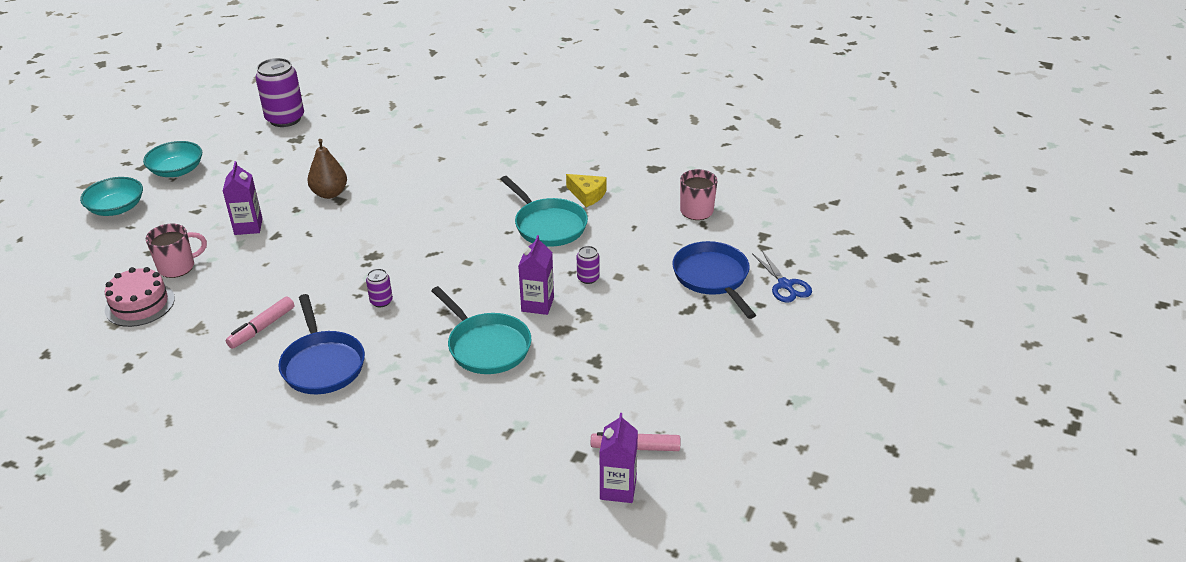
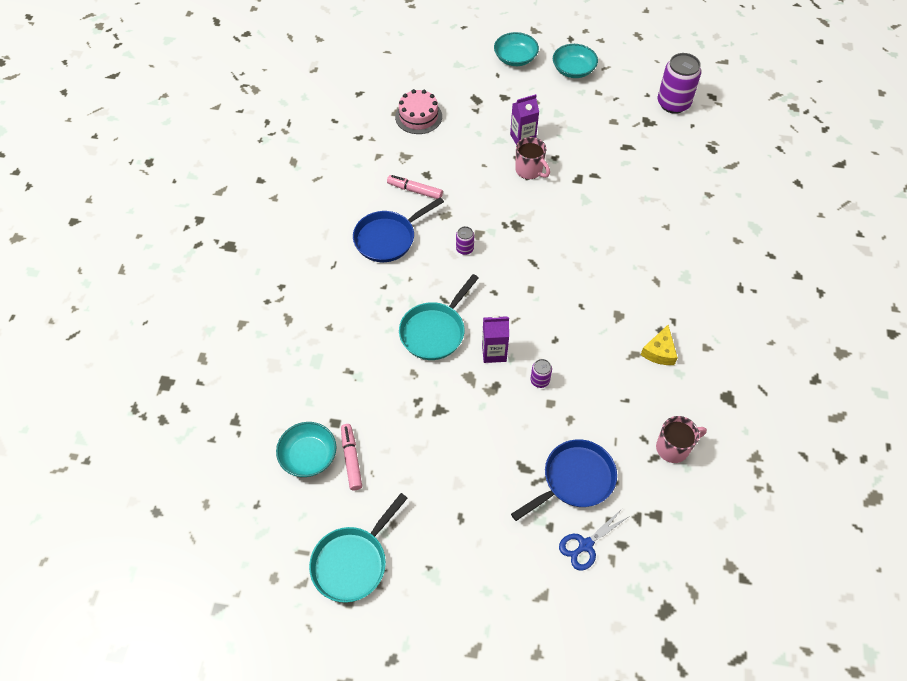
camera: 75 degrees right, 20 degrees up
pink mug [146,224,207,278] -> pink mug moved to [515,137,550,179]
brown pear [308,139,347,199] -> none
turquoise pan [500,176,588,247] -> turquoise pan moved to [309,493,407,603]
purple carton [600,413,638,503] -> turquoise bowl [276,422,336,477]

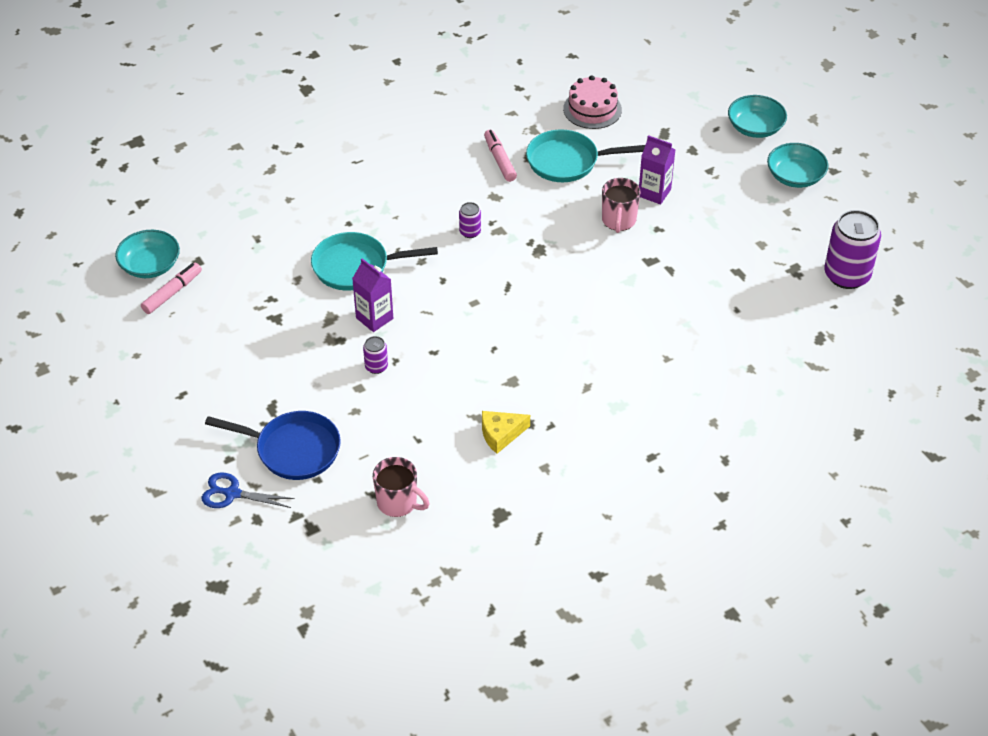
camera: 50 degrees right, 10 degrees down
turquoise pan [309,493,407,603] -> turquoise pan moved to [526,130,645,182]
blue pan [353,197,444,262] -> none

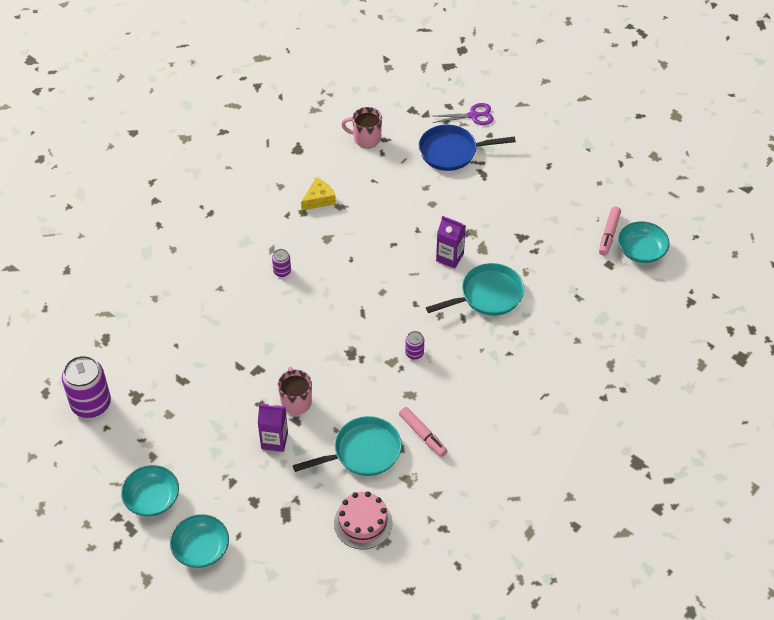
camera: 160 degrees right, 5 degrees up
blue scissors [202,472,295,508] -> purple scissors [433,103,494,125]
purple can [363,336,388,374] -> purple can moved to [272,249,291,277]

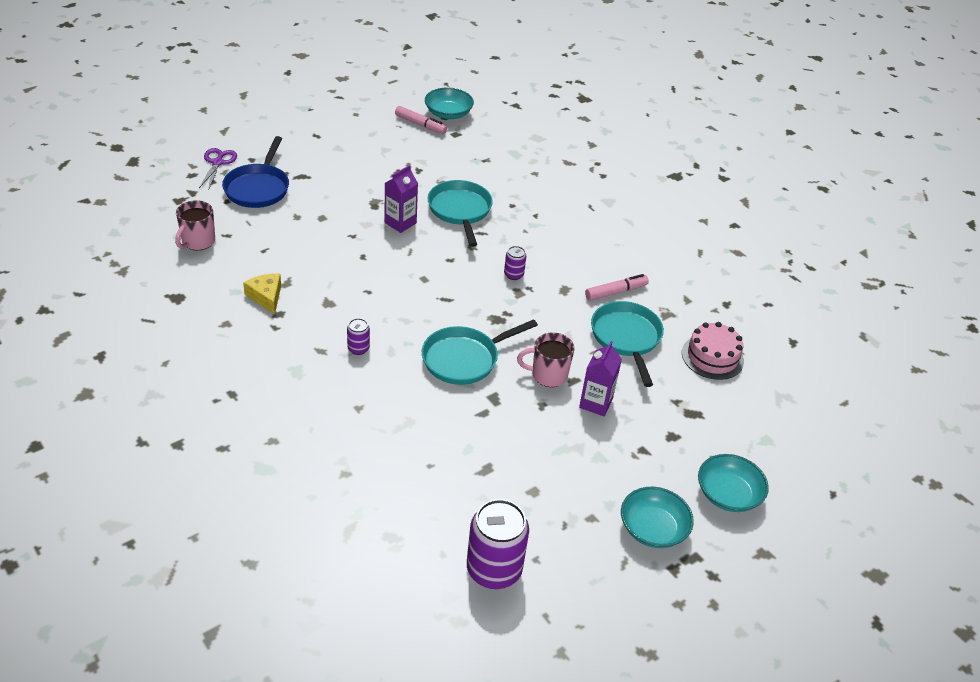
camera: 80 degrees left, 10 degrees down
none -> turquoise pan [422,319,538,385]

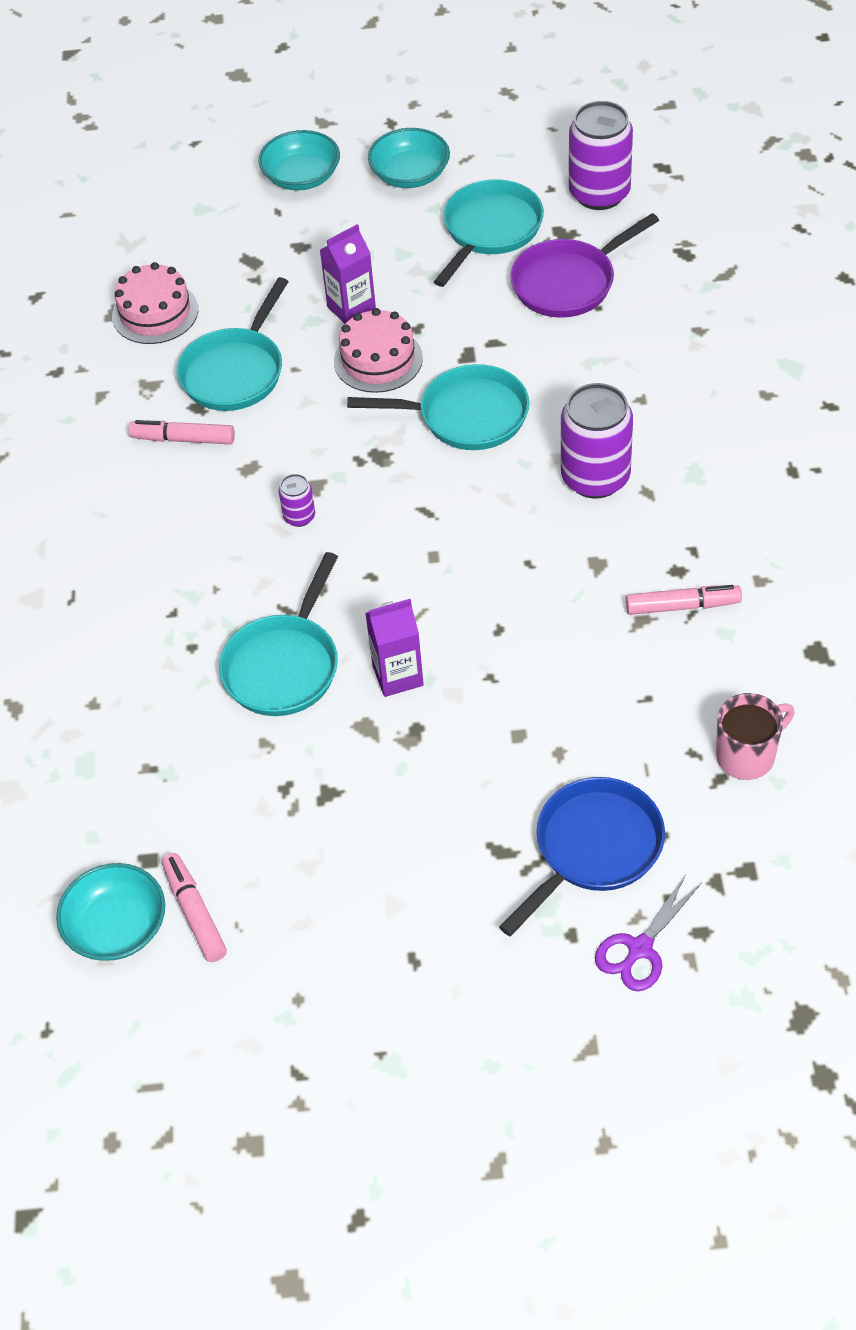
camera: 140 degrees left, 10 degrees up
yellow cheese [243,274,281,314] -> pink marker [626,585,742,615]
purple can [347,318,370,355] -> purple can [561,383,633,498], size x2.14
pink mug [517,333,575,387] -> pink cake [334,308,423,393]
none -> turquoise pan [434,179,544,287]
none -> purple pan [510,213,659,318]

